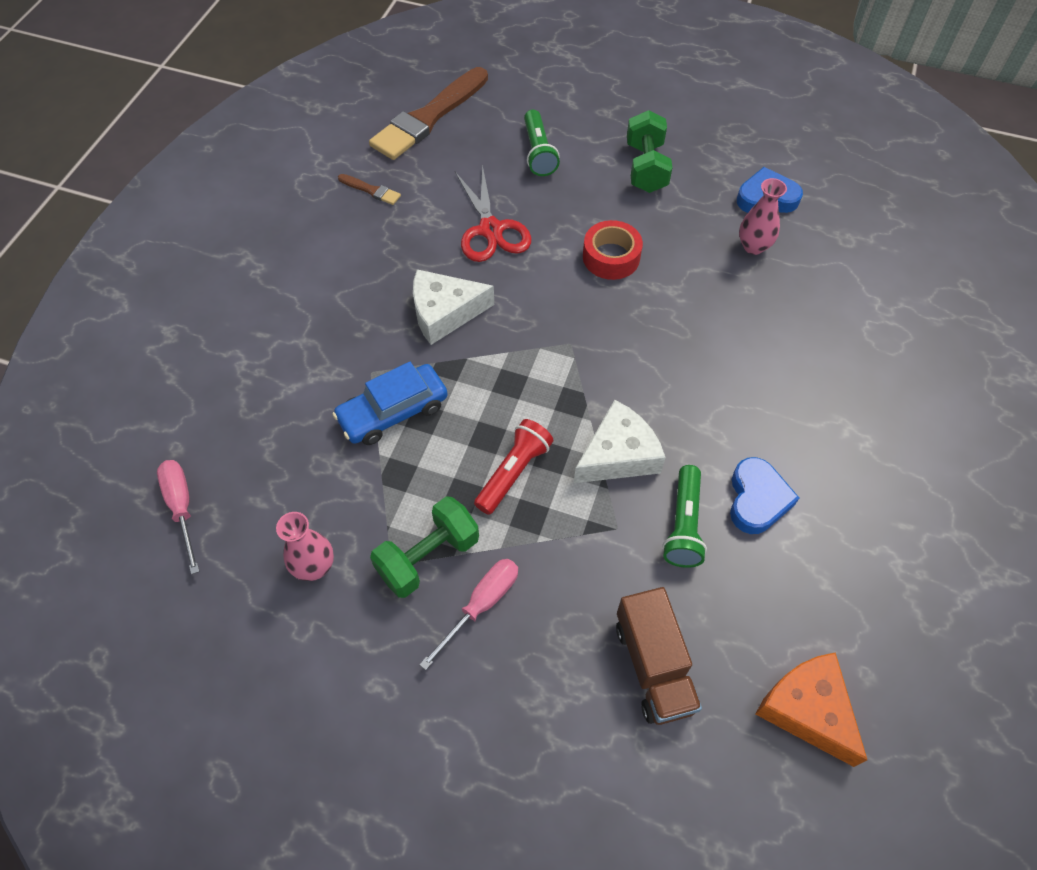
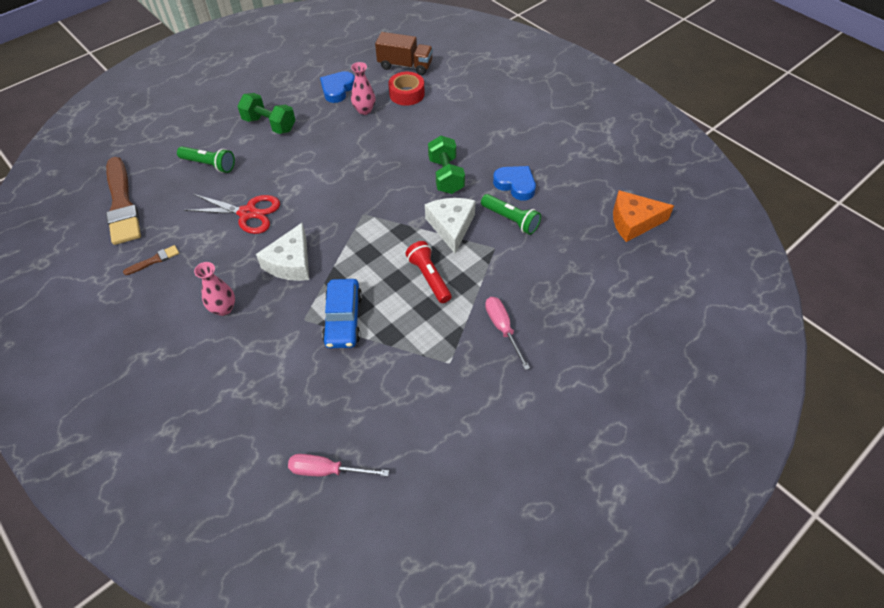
camera: 60 degrees left, 5 degrees down
pink vase [276,512,334,581] -> pink vase moved to [194,262,235,316]
green dumbbell [370,496,479,598] -> green dumbbell moved to [428,136,465,194]
red tape [583,220,643,280] -> red tape moved to [388,72,425,106]
brown truck [616,587,702,725] -> brown truck moved to [375,32,433,75]

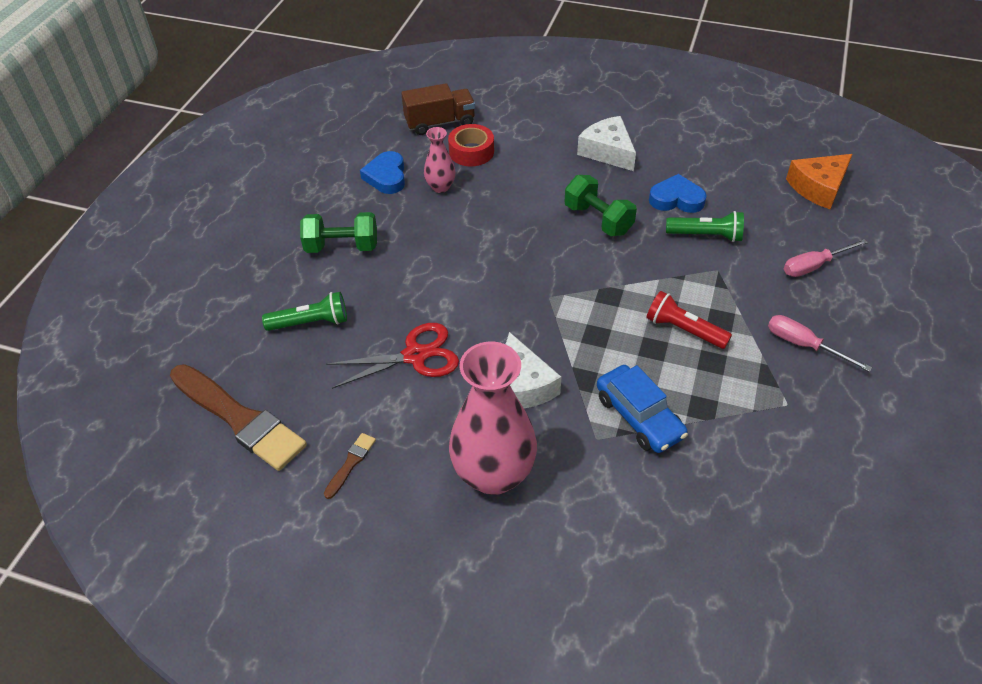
camera: 30 degrees left, 5 degrees down
pink vase [194,262,235,316] -> pink vase [449,342,537,495], size x2.02
pink screwdriver [288,454,389,476] -> pink screwdriver moved to [784,239,868,277]
white cheese [425,198,476,253] -> white cheese moved to [577,116,636,171]

